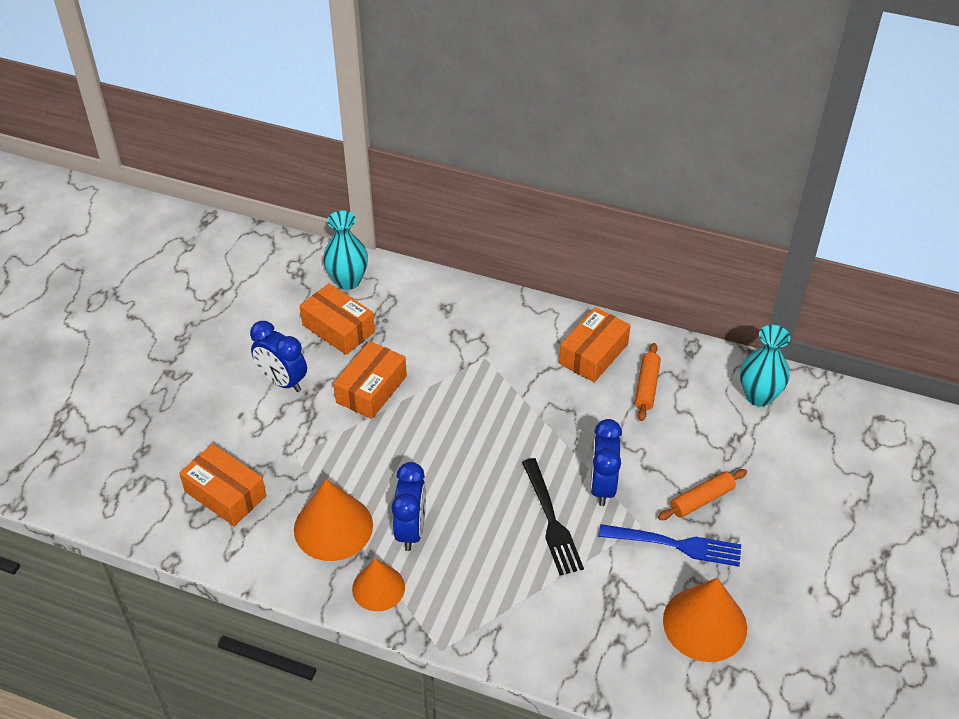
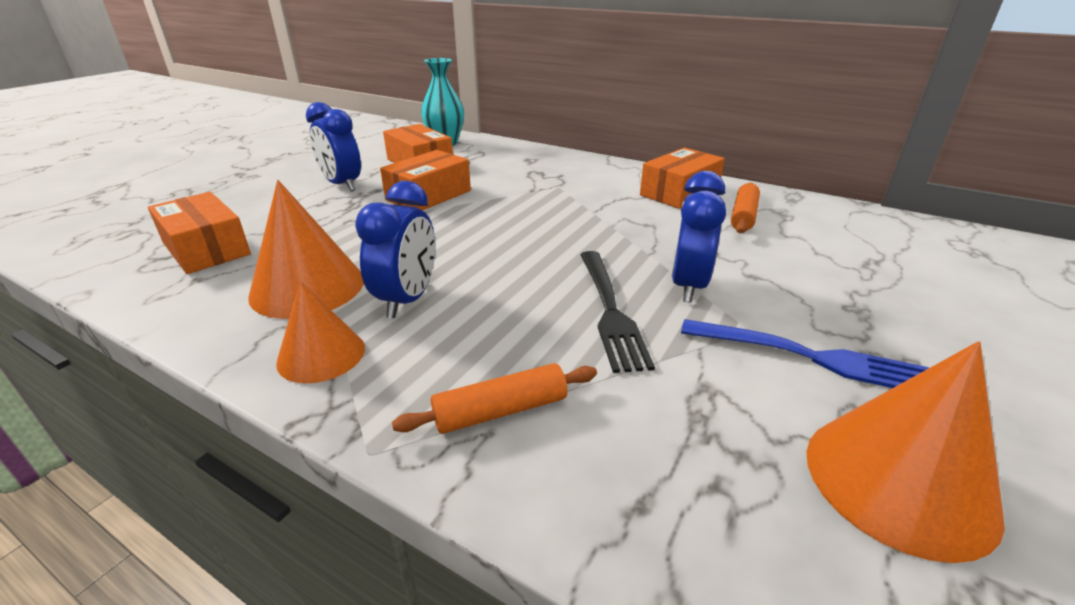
camera: 10 degrees right, 15 degrees down
orange rolling pin [658,469,747,520] -> orange rolling pin moved to [392,363,597,434]
turquoise vase [740,325,790,407] -> none

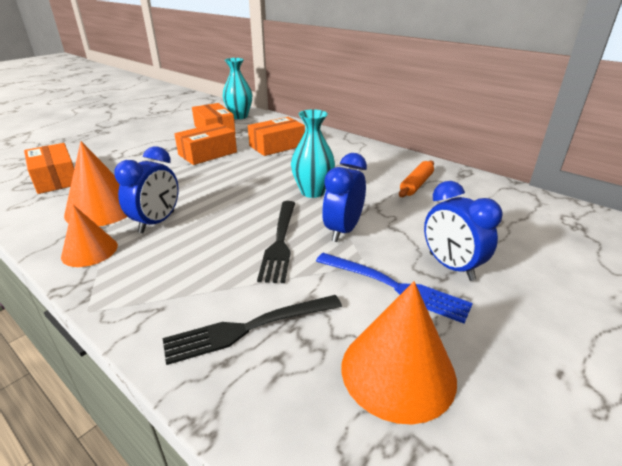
camera: 10 degrees right, 0 degrees up
blue clock [306,102,361,191] -> blue clock moved to [424,181,503,281]
orange rolling pin [392,363,597,434] -> none
orange box [640,148,725,209] -> orange box moved to [248,117,305,156]
none -> black fork [163,295,342,365]
none -> turquoise vase [291,109,335,198]

